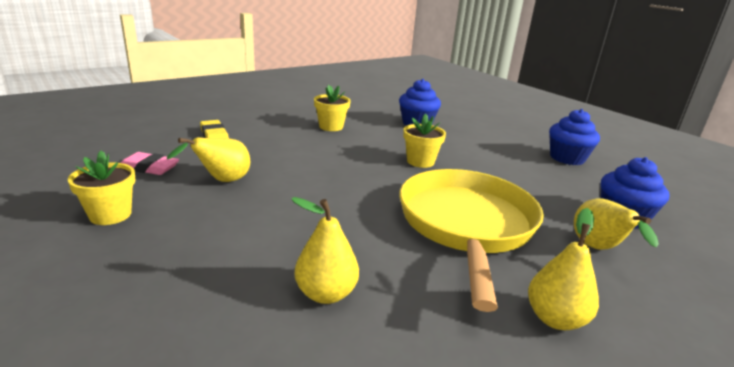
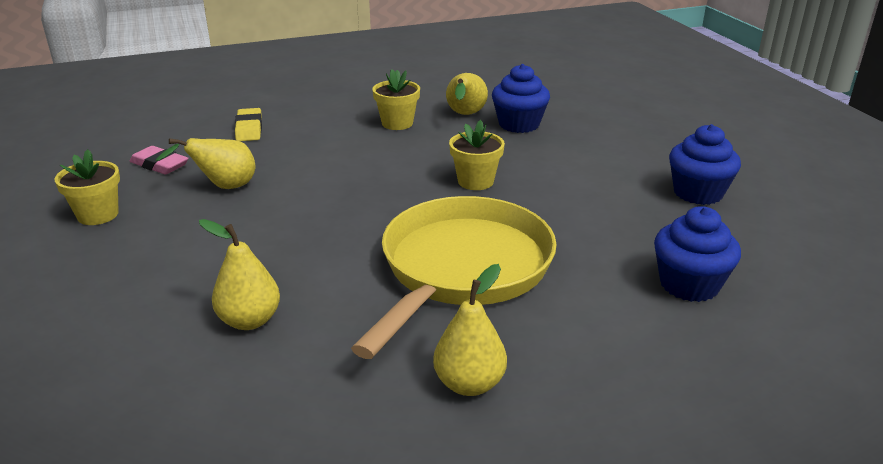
camera: 20 degrees right, 5 degrees up
yellow pear [574,198,659,250] -> yellow pear moved to [446,73,488,115]

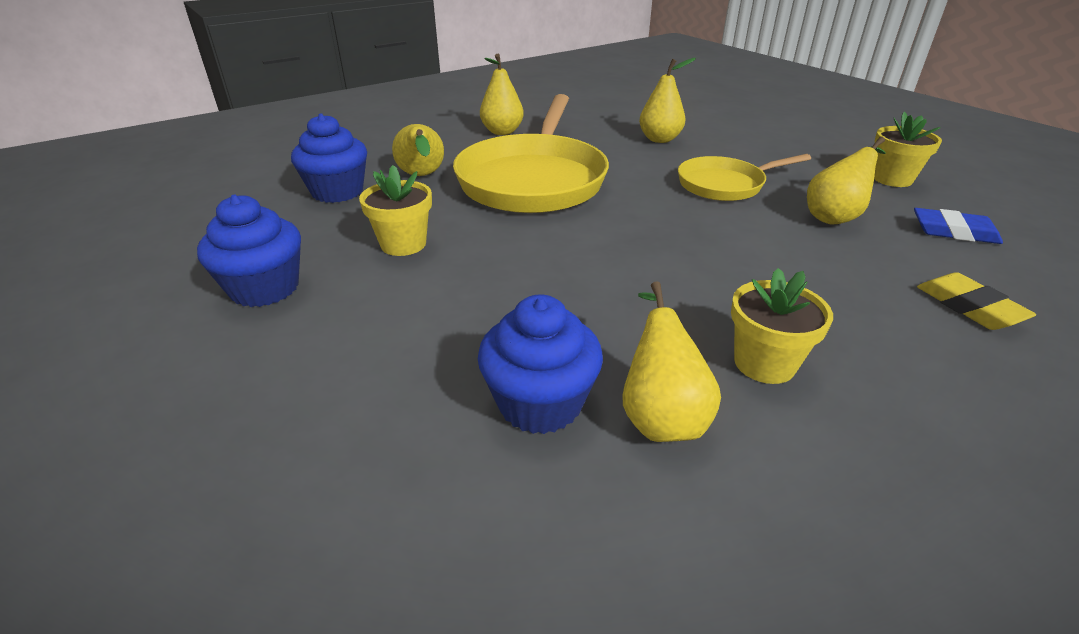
camera: 165 degrees right, 5 degrees up
pink eraser [130,146,188,175] -> blue eraser [914,208,1003,244]
yellow flower pot [449,120,505,190] -> yellow flower pot moved to [359,165,432,256]
none -> yellow pear [392,124,444,176]
none -> yellow pan [678,154,811,201]

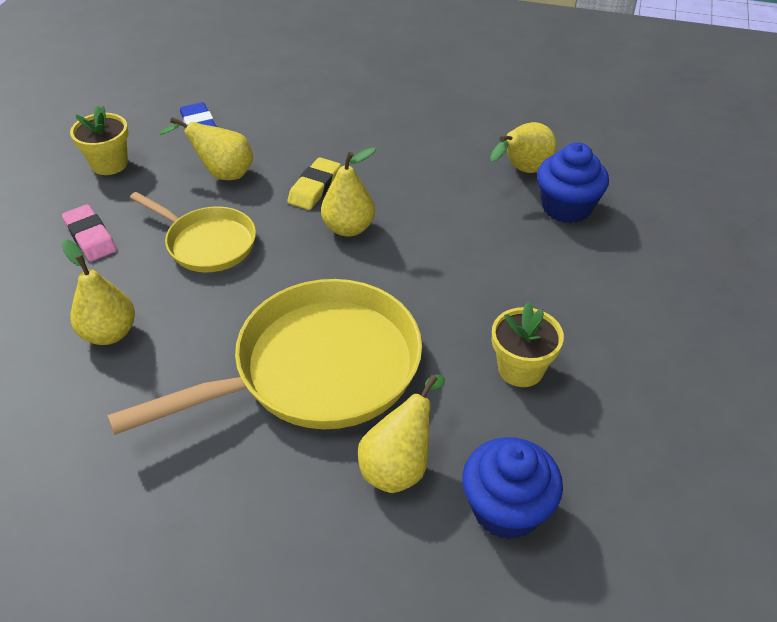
camera: 130 degrees left, 10 degrees up
blue cupcake [197,194,301,307] -> none
yellow pear [480,54,524,135] -> yellow pear moved to [321,147,376,237]
yellow flower pot [731,268,833,384] -> none
yellow eraser [917,272,1036,330] -> yellow eraser moved to [287,157,341,210]
none -> pink eraser [62,204,117,261]

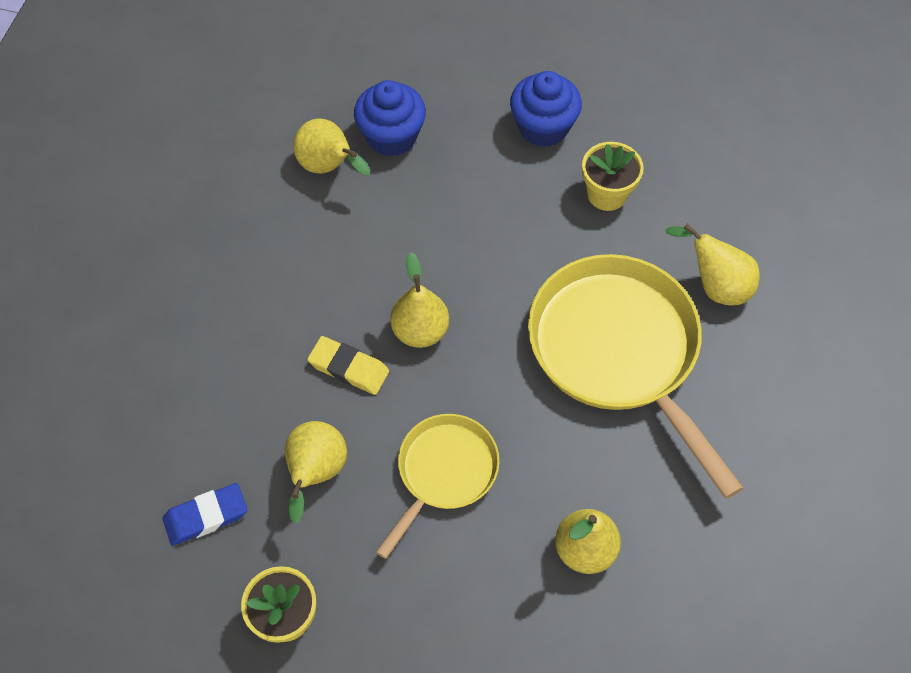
camera: 90 degrees left, 15 degrees up
pink eraser [62,204,117,261] -> none
blue cupcake [462,437,563,539] -> blue cupcake moved to [510,71,582,147]

